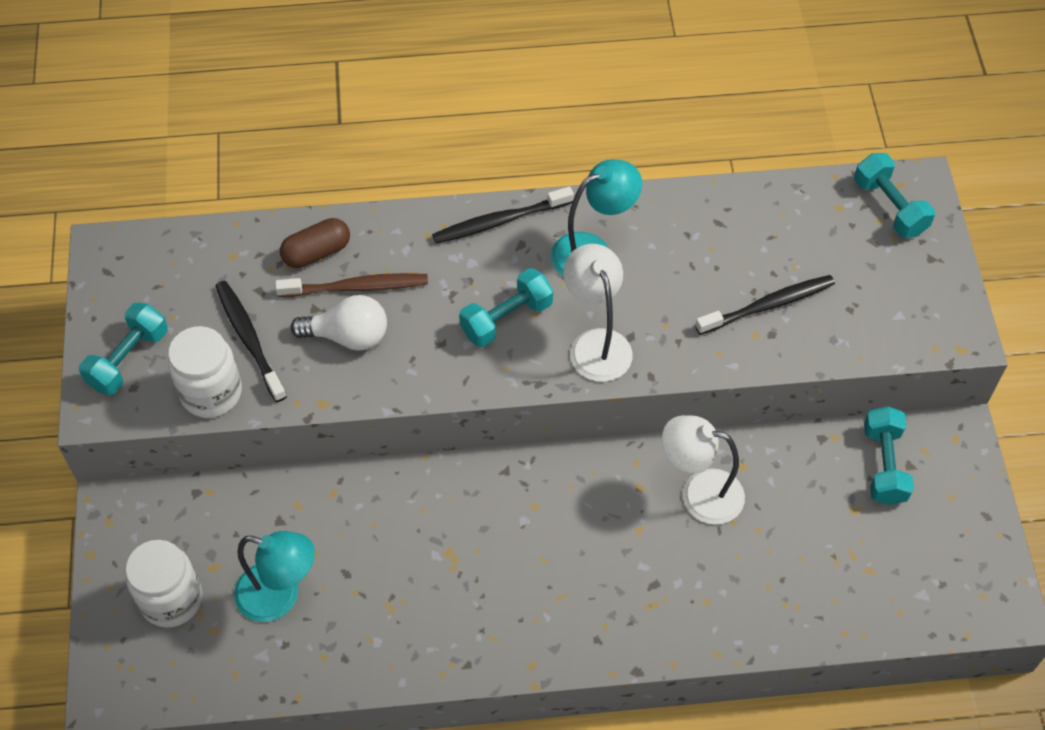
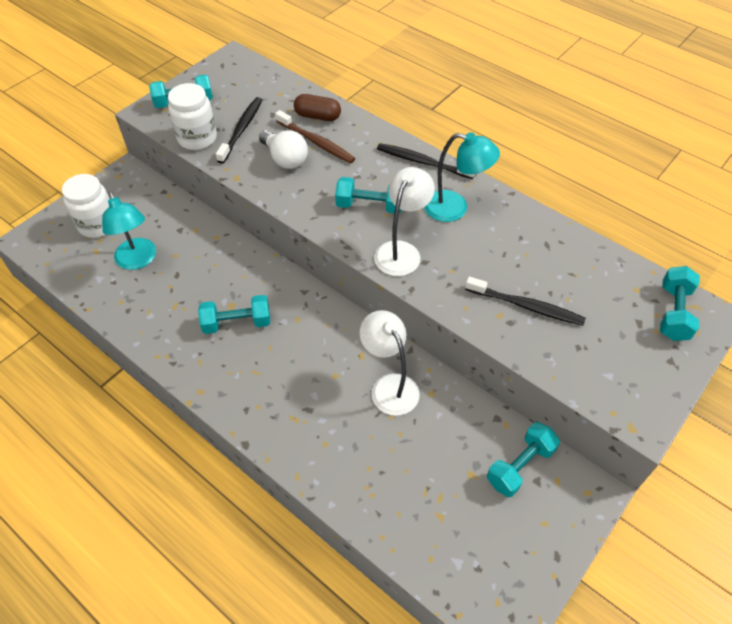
camera: 45 degrees right, 5 degrees down
none -> turquoise dumbbell [198,295,270,334]

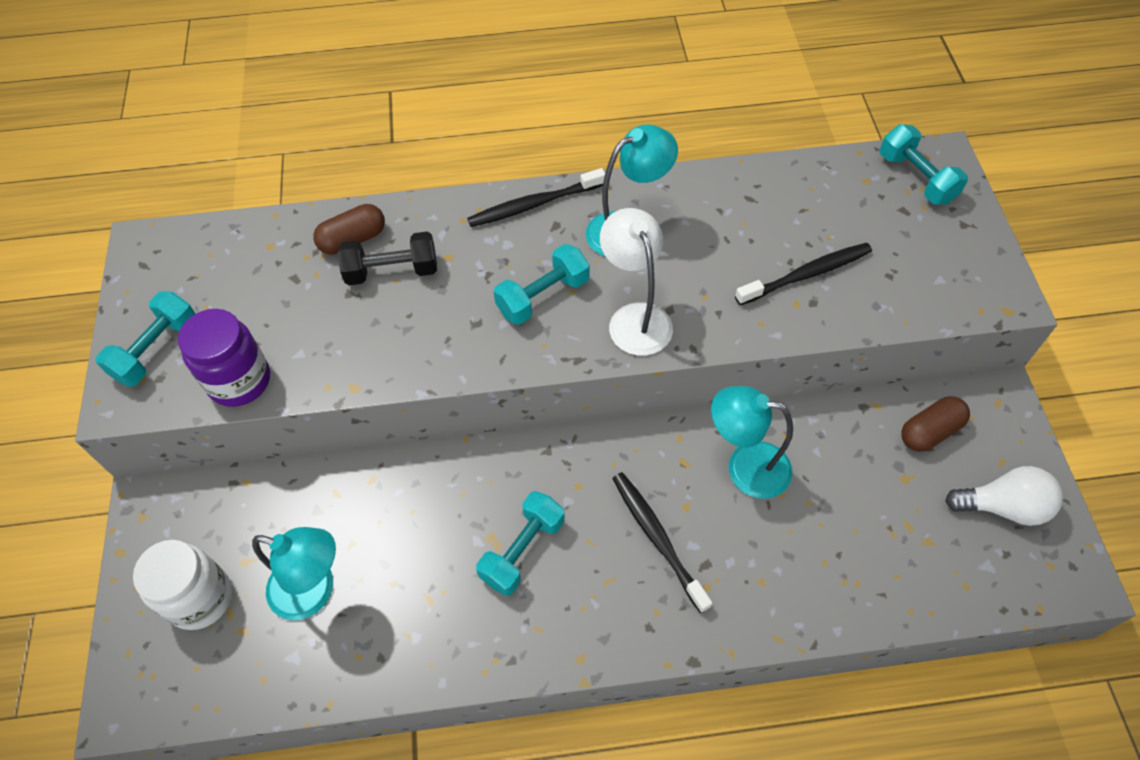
camera: 45 degrees left, 5 degrees up
white jar [168,83,217,150] -> purple jar [178,309,270,407]
black toothbrush [216,97,262,164] -> black toothbrush moved to [612,472,712,613]
white light bulb [259,130,308,169] -> white light bulb moved to [945,466,1063,526]
brown toothbrush [275,110,355,163] -> black dumbbell [338,232,437,285]
white lamp [360,310,420,416] -> turquoise lamp [711,386,793,499]
turquoise dumbbell [487,422,560,497] -> brown capsule [901,396,970,452]

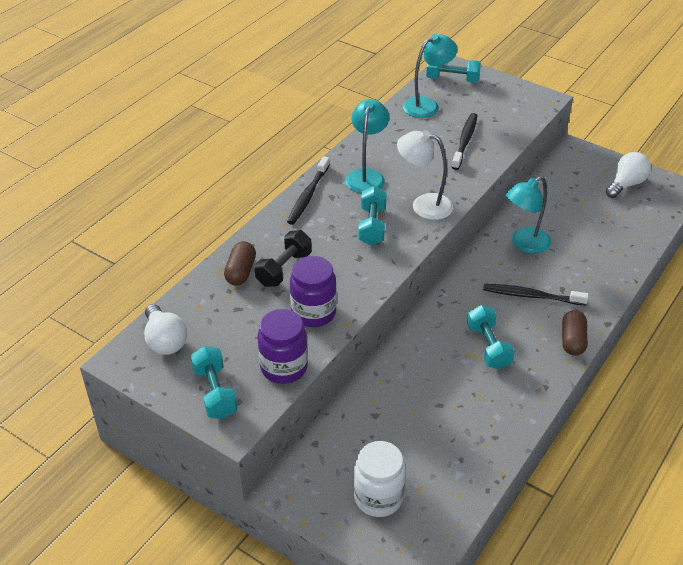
camera: 50 degrees left, 15 degrees down
turquoise lamp [252,527,336,621] -> turquoise lamp moved to [403,34,458,118]
brown capsule [901,396,970,452] -> brown capsule moved to [562,310,588,356]
none -> white light bulb [144,304,187,355]
none -> purple jar [290,256,337,327]

